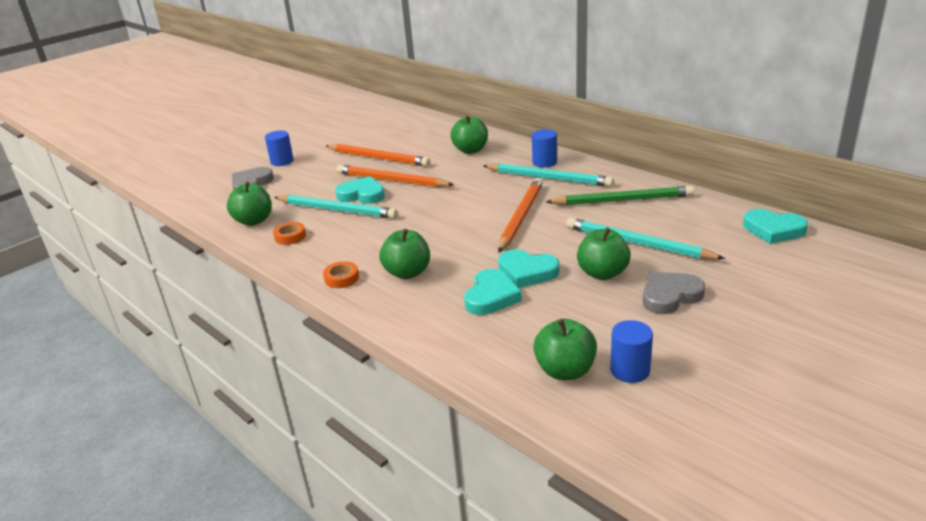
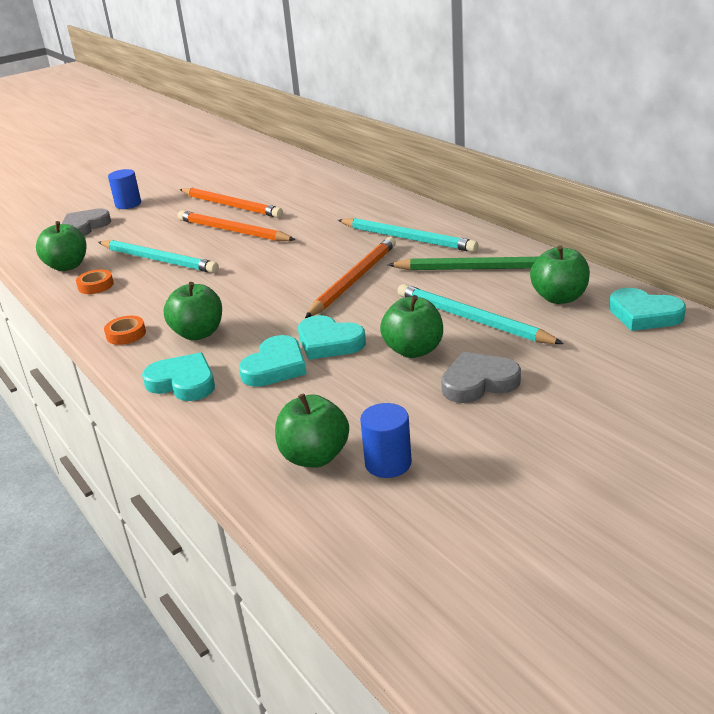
camera: 10 degrees right, 0 degrees up
turquoise heart [335,176,385,204] -> turquoise heart moved to [142,353,215,401]
green apple [450,115,488,154] -> green apple moved to [530,245,590,304]
blue cylinder [532,129,557,167] -> none

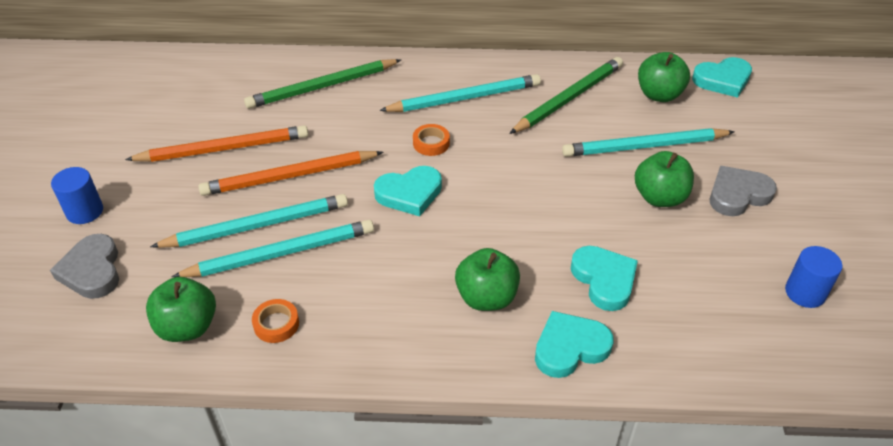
camera: 55 degrees left, 15 degrees up
orange tape [104,316,146,345] -> orange tape moved to [413,124,450,156]
green apple [275,394,349,467] -> none
turquoise heart [298,315,366,360] -> turquoise heart moved to [374,166,442,216]
orange pencil [305,237,396,318] -> none
grey heart [441,352,521,403] -> grey heart turned 45 degrees clockwise [710,166,777,216]
none -> turquoise pencil [150,194,348,248]
none -> green pencil [244,59,401,109]

